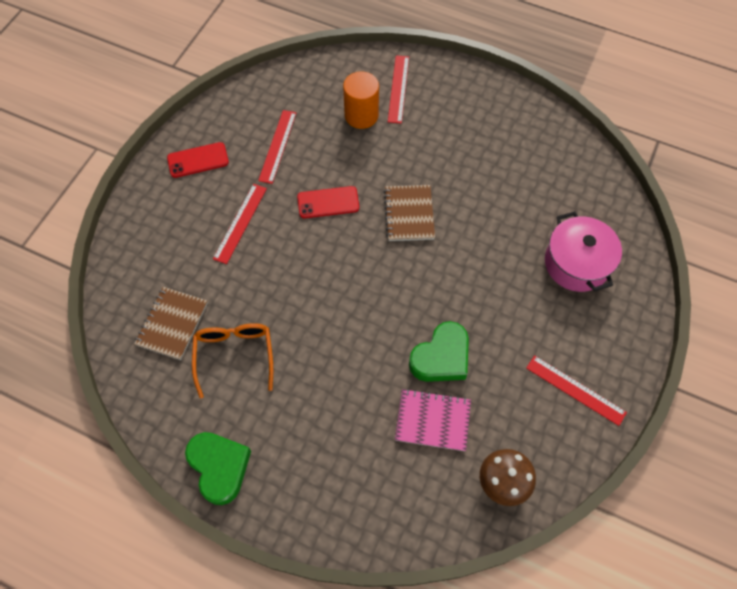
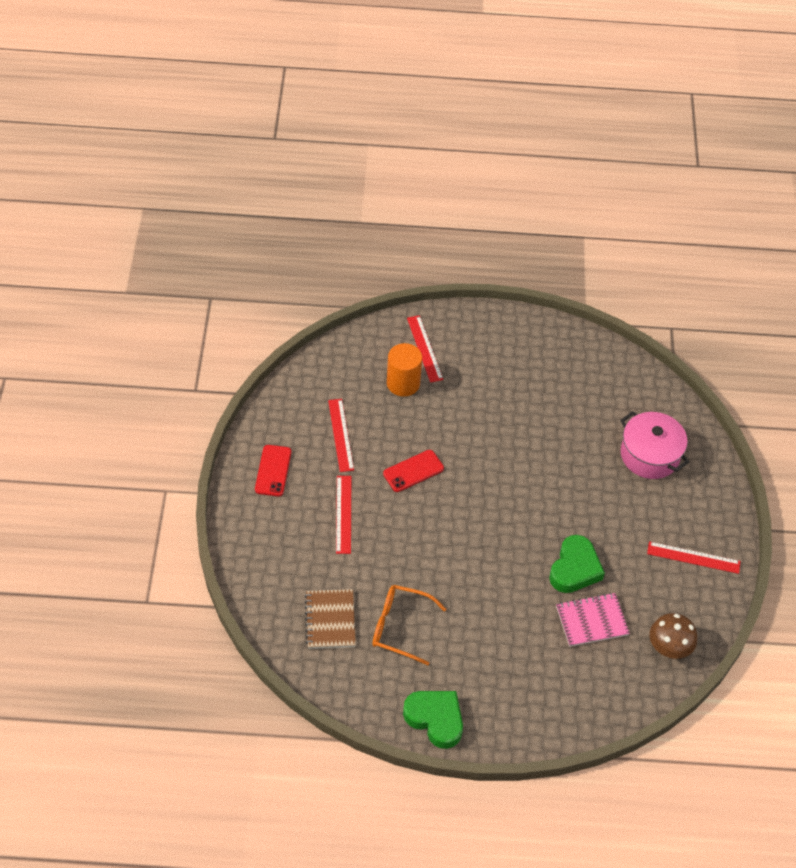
camera: 25 degrees left, 10 degrees down
red phone [167,142,229,178] -> red phone turned 45 degrees counterclockwise [255,445,291,496]
orange glasses [192,323,273,399] -> orange glasses turned 45 degrees counterclockwise [372,585,446,666]
brown notebook [384,185,435,241] -> none

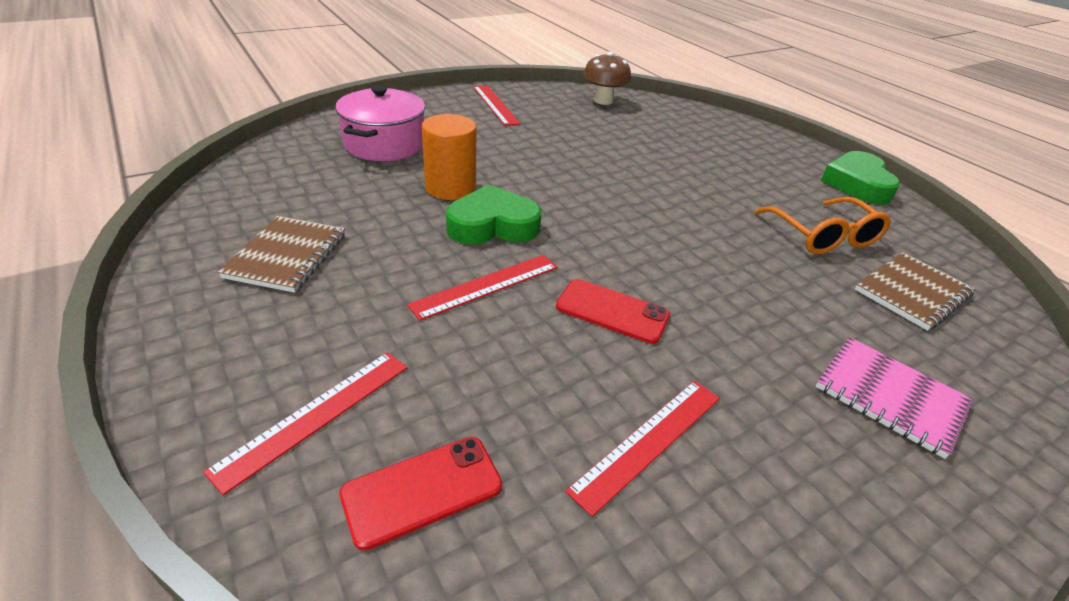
camera: 125 degrees left, 15 degrees down
red phone [255,445,291,496] -> red phone moved to [339,437,502,551]
red ruler [336,476,351,554] -> red ruler moved to [407,255,558,321]
orange cylinder [387,343,422,397] -> orange cylinder moved to [422,114,476,200]
green heart [549,535,605,593] -> green heart moved to [446,184,541,245]
pink notebook [556,593,630,647] -> pink notebook moved to [816,337,973,459]
none -> brown notebook [218,216,345,293]

